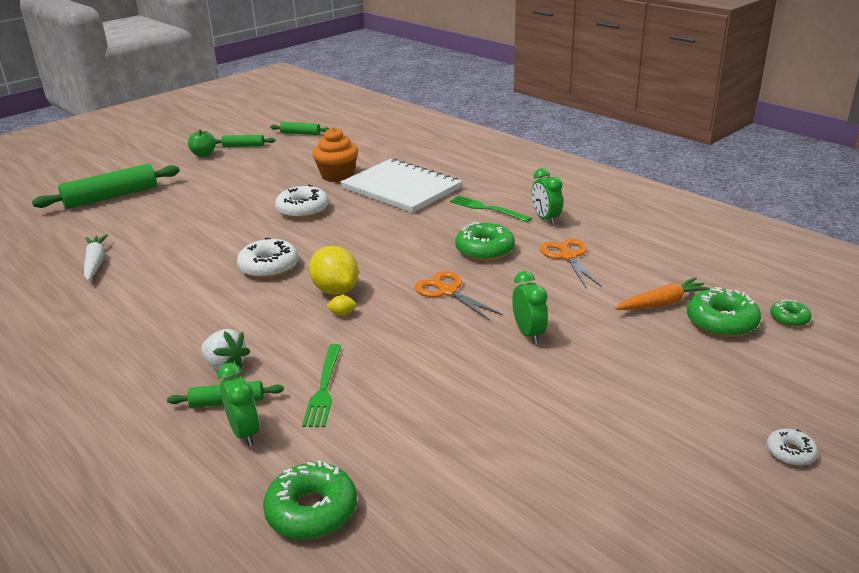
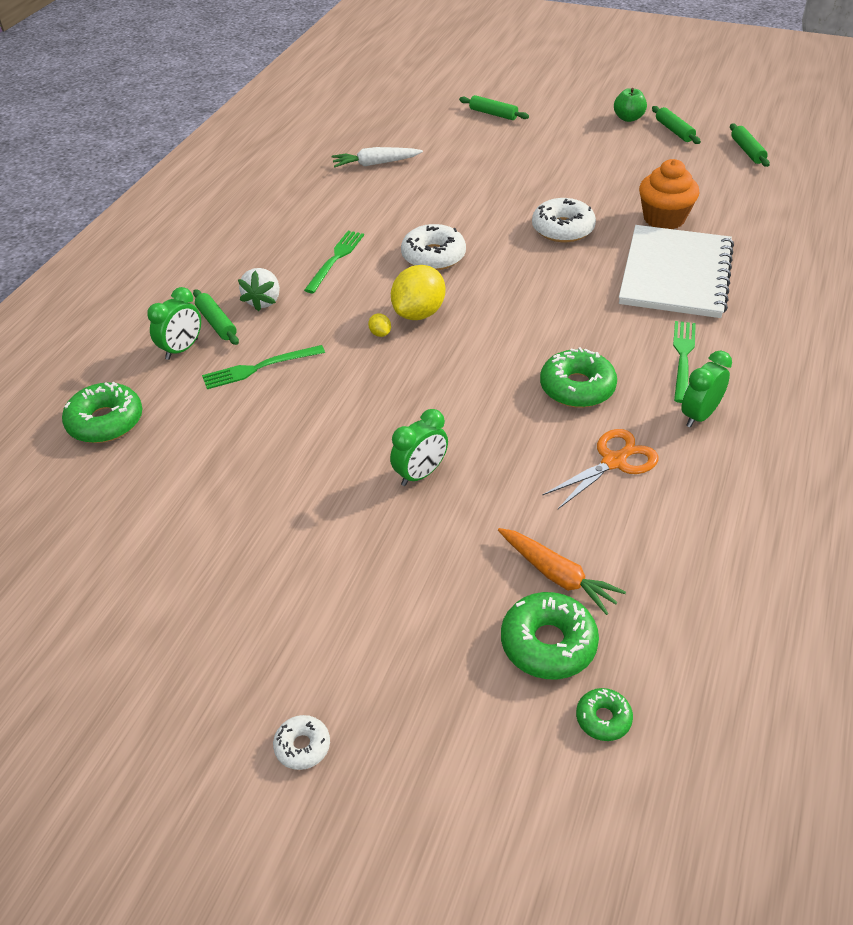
camera: 65 degrees right, 15 degrees up
green rolling pin [32,164,180,209] -> green rolling pin [459,95,529,120], size x0.52
white carrot [84,234,108,281] -> white carrot turned 150 degrees counterclockwise [332,147,423,167]
orange scissors [414,271,502,321] -> none
none -> green fork [304,231,364,293]

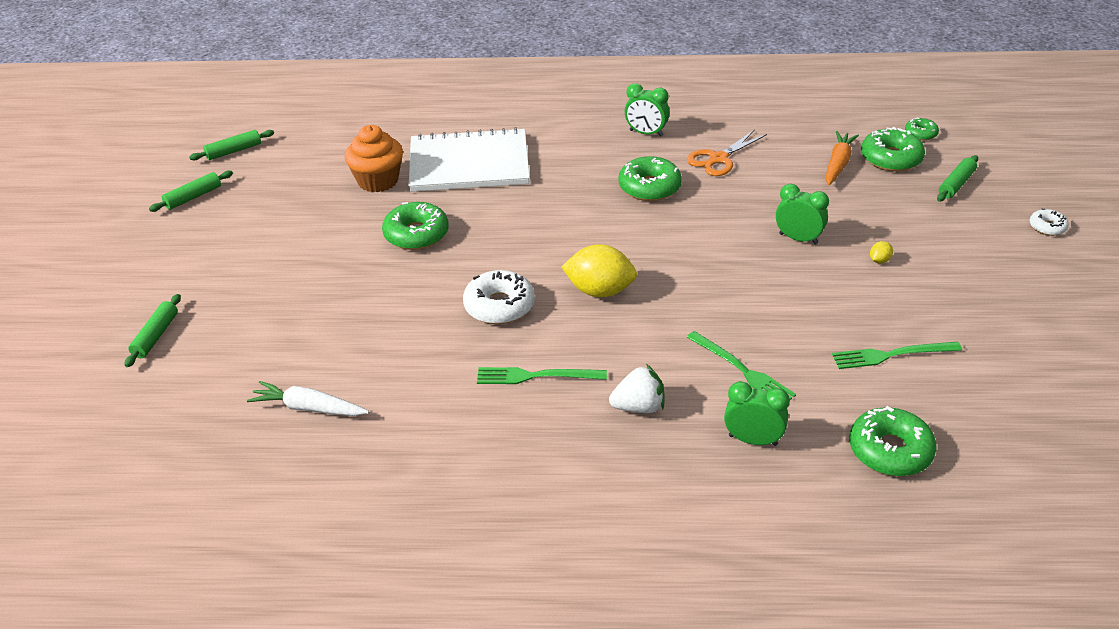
camera: 110 degrees left, 5 degrees down
green rolling pin [193,289,239,345] -> green rolling pin moved to [937,155,978,202]
white carrot [332,147,423,167] -> white carrot turned 135 degrees clockwise [247,381,369,416]
yellow lemon [368,313,391,337] -> yellow lemon moved to [870,241,893,264]
white donut [532,198,596,242] -> green donut [382,202,449,250]
orange scissors [543,429,658,509] -> orange scissors turned 75 degrees counterclockwise [687,130,767,176]
green apple [614,88,647,122] -> none
green fork [673,321,696,403] -> green fork moved to [832,342,962,369]

